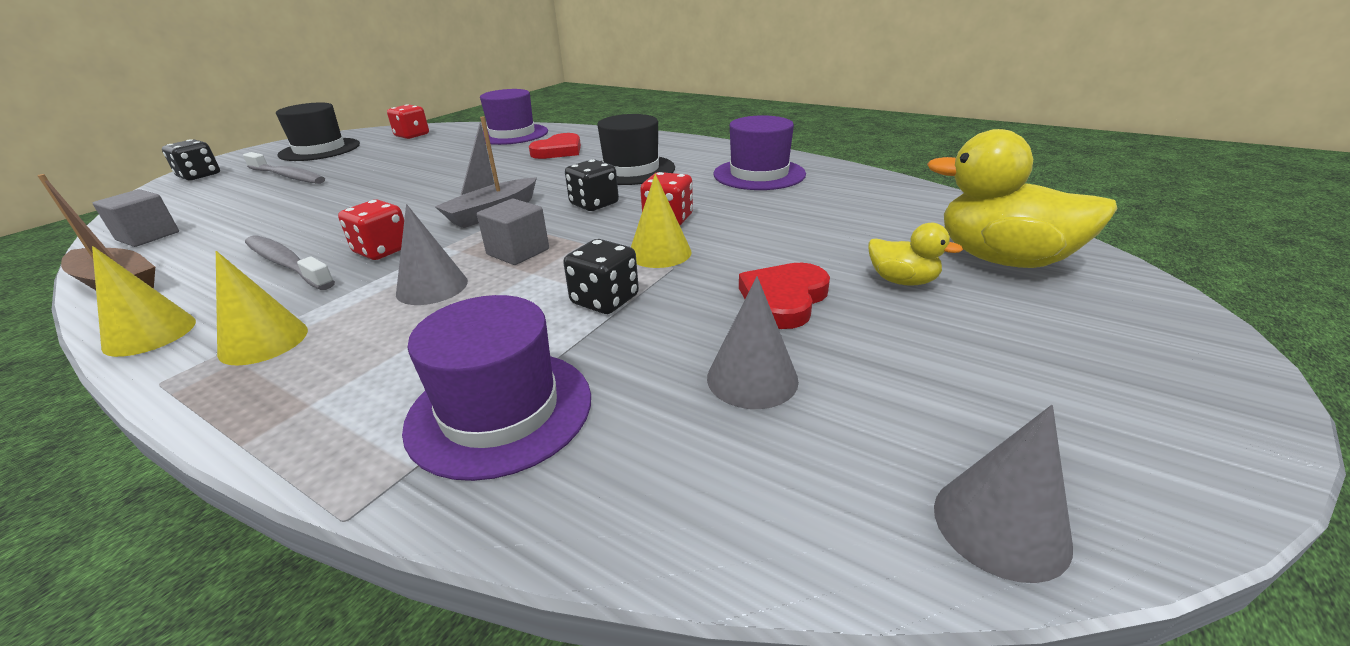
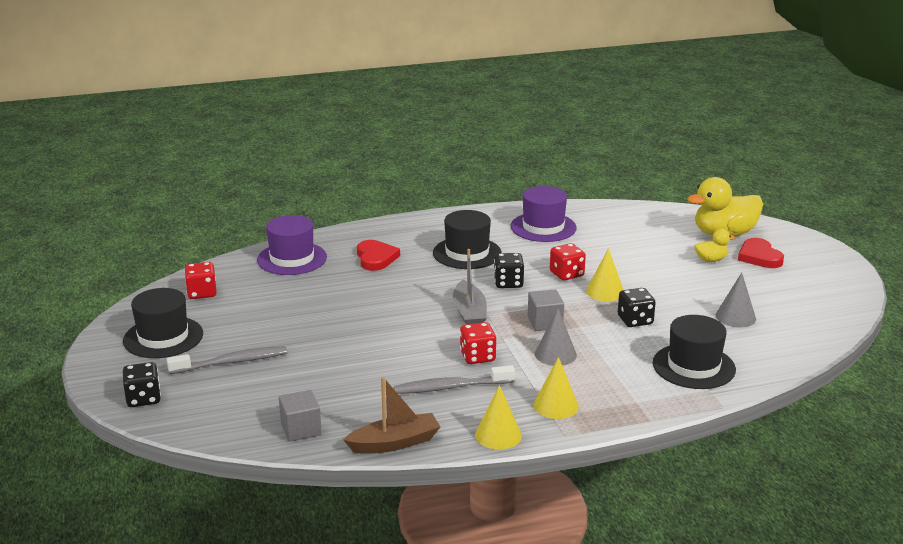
camera: 50 degrees left, 5 degrees down
purple hat [402,295,591,481] -> black hat [653,315,736,389]
red heart [739,263,830,329] -> red heart moved to [738,238,784,268]
grey cone [934,405,1073,583] -> none

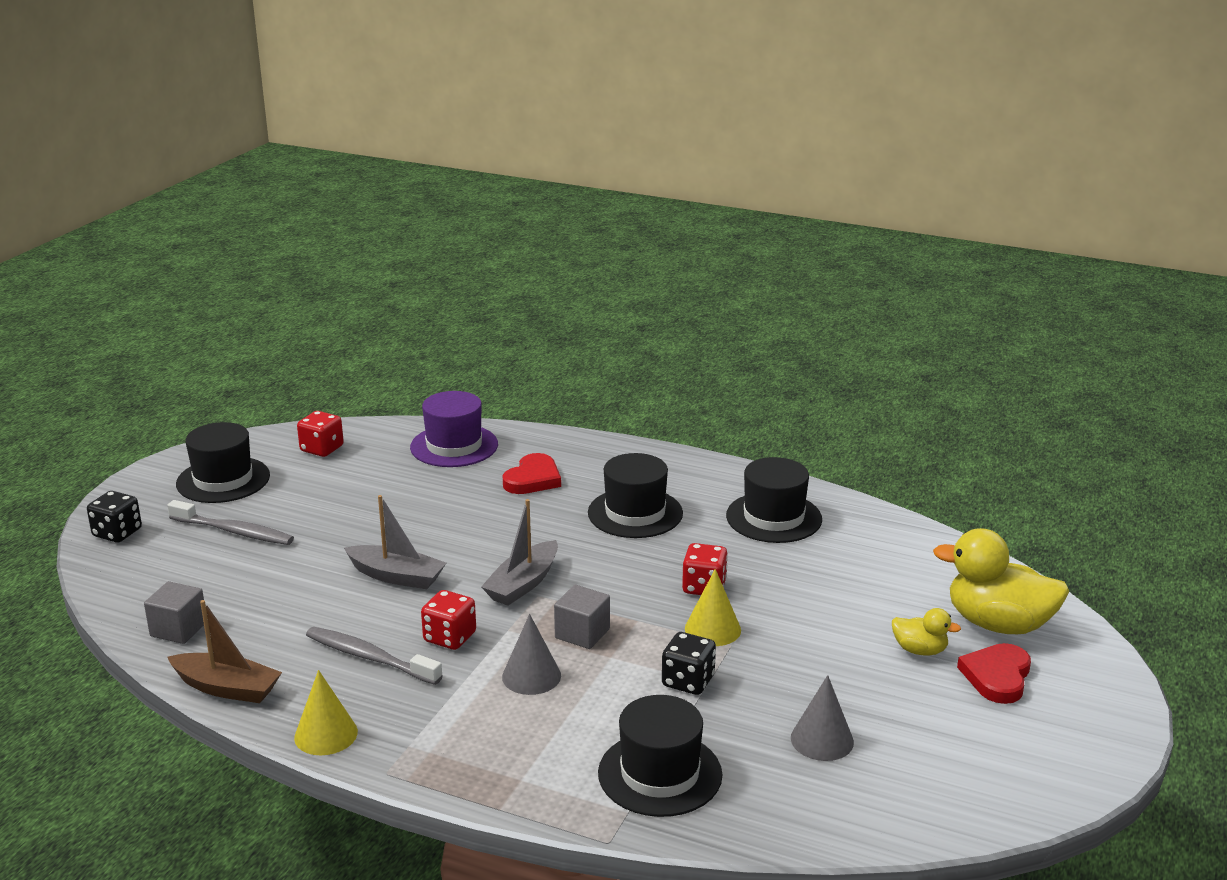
camera: 40 degrees right, 0 degrees up
black dice [494,253,524,288] -> none
purple hat [511,186,577,242] -> black hat [726,457,822,543]
yellow cone [533,357,579,419] -> none
none -> grey boat [344,495,446,589]

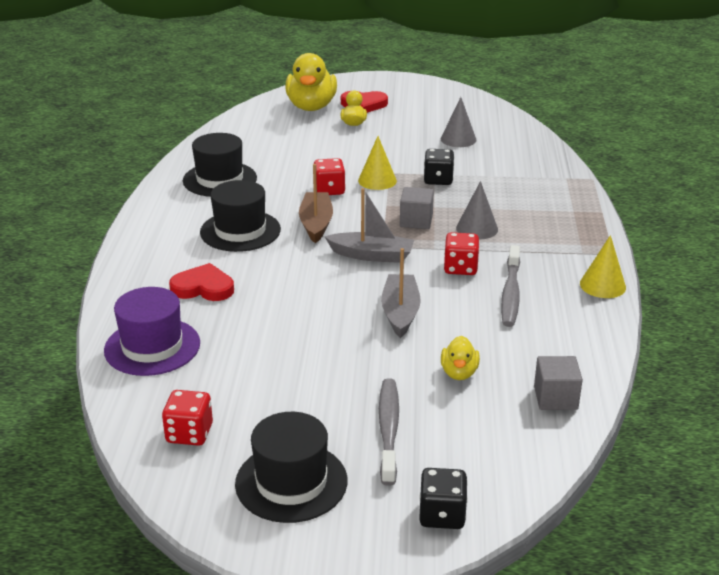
camera: 110 degrees left, 5 degrees up
brown boat [167,600,282,703] -> brown boat moved to [299,164,333,243]
black hat [598,695,722,817] -> none
none -> yellow duck [441,336,480,380]

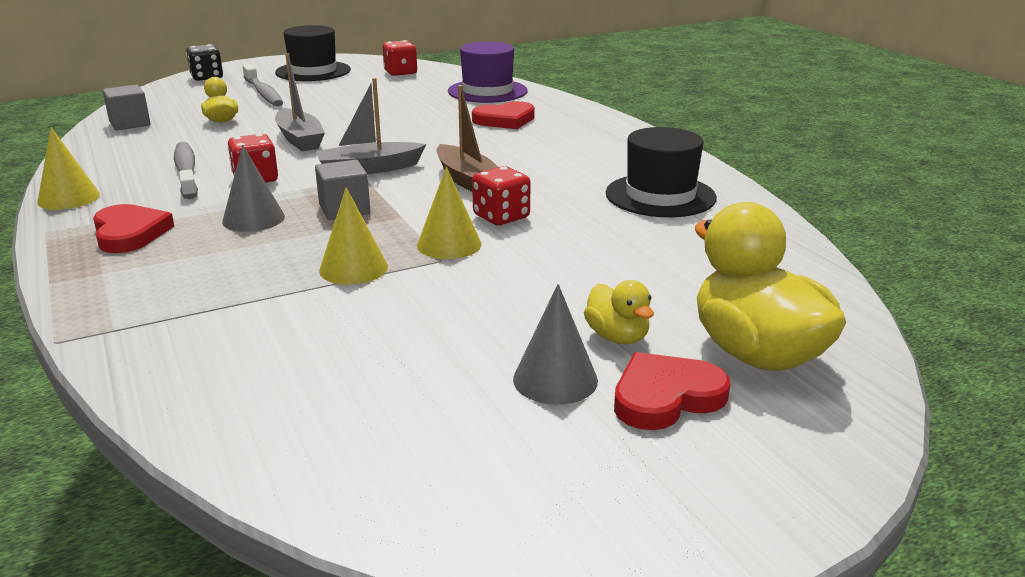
camera: 150 degrees right, 5 degrees down
black hat [200,180,281,252] -> none
black dice [424,149,454,185] -> yellow cone [319,187,388,285]
grey cone [441,97,476,147] -> grey cone moved to [513,284,598,405]
none -> red heart [93,204,174,253]

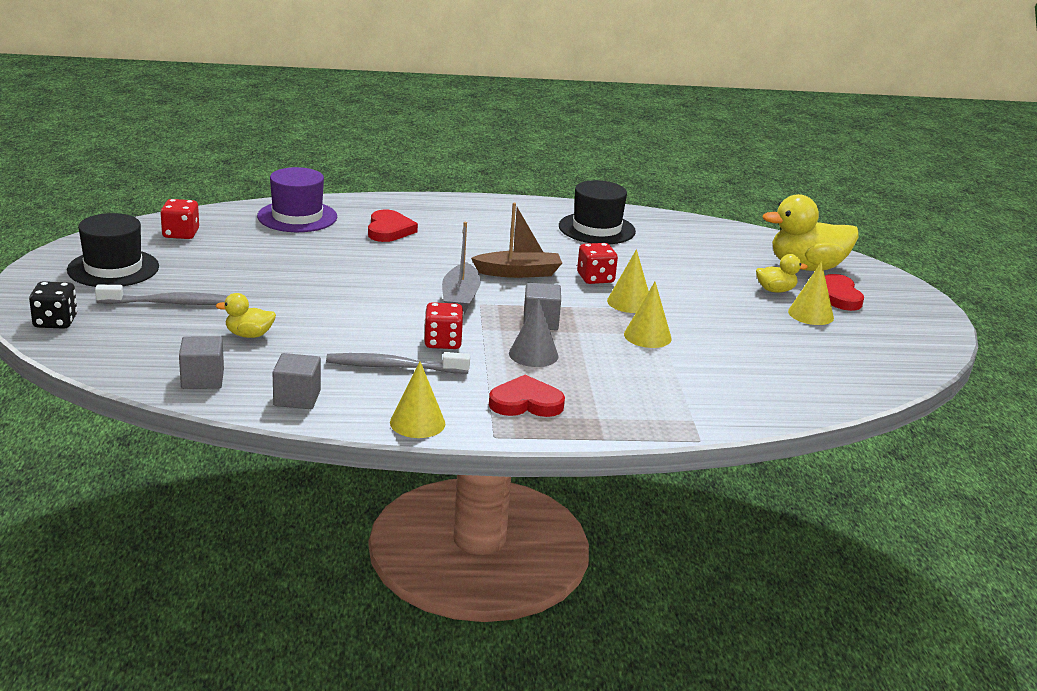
camera: 70 degrees left, 0 degrees up
grey boat [275,53,325,151] -> none
grey cone [513,284,598,405] -> yellow cone [788,262,834,325]
none -> grey cube [273,353,321,409]

